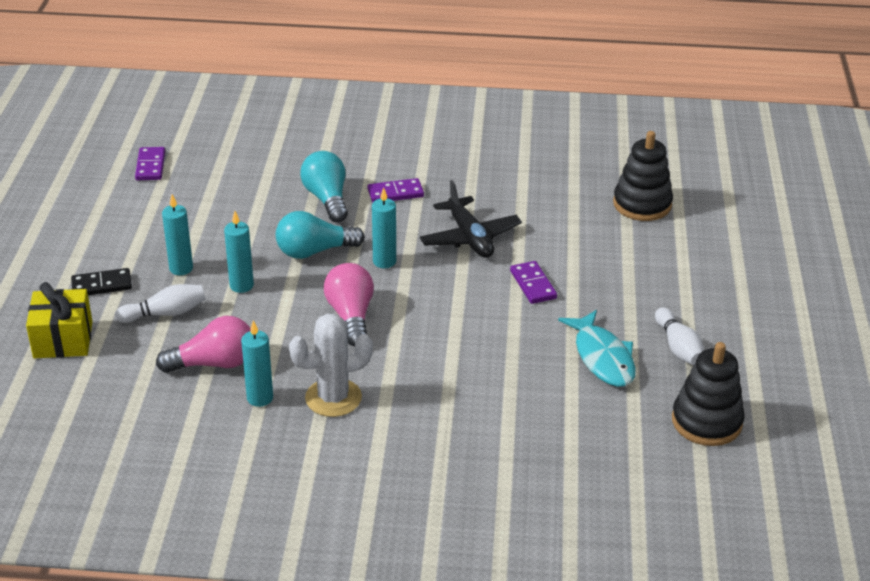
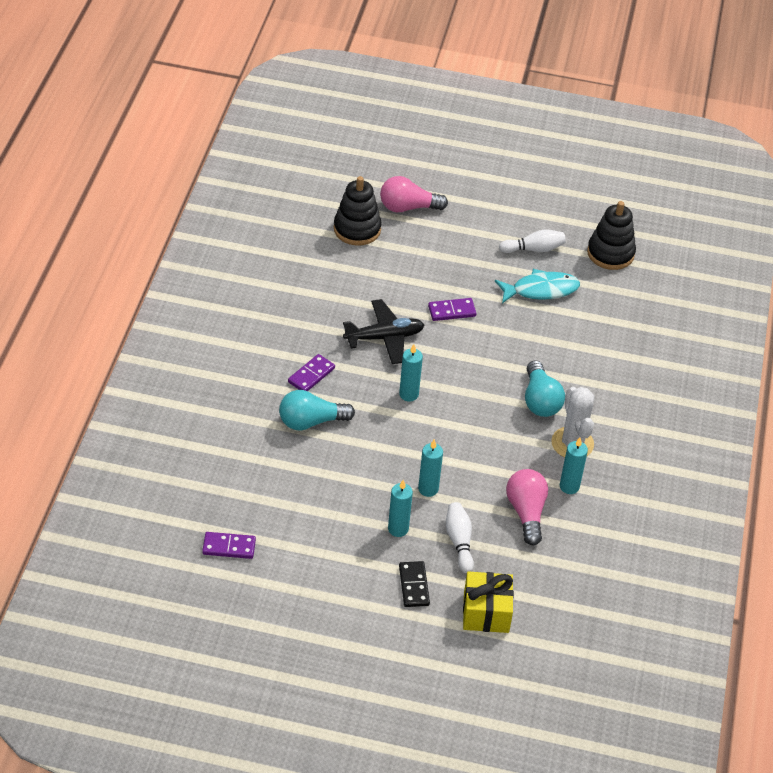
camera: 85 degrees left, 10 degrees up
turquoise light bulb [276,211,365,259] -> turquoise light bulb moved to [525,360,565,417]
pink light bulb [324,263,374,346] -> pink light bulb moved to [380,176,448,212]
purple domino [368,178,424,203] -> purple domino turned 45 degrees clockwise [288,354,335,391]

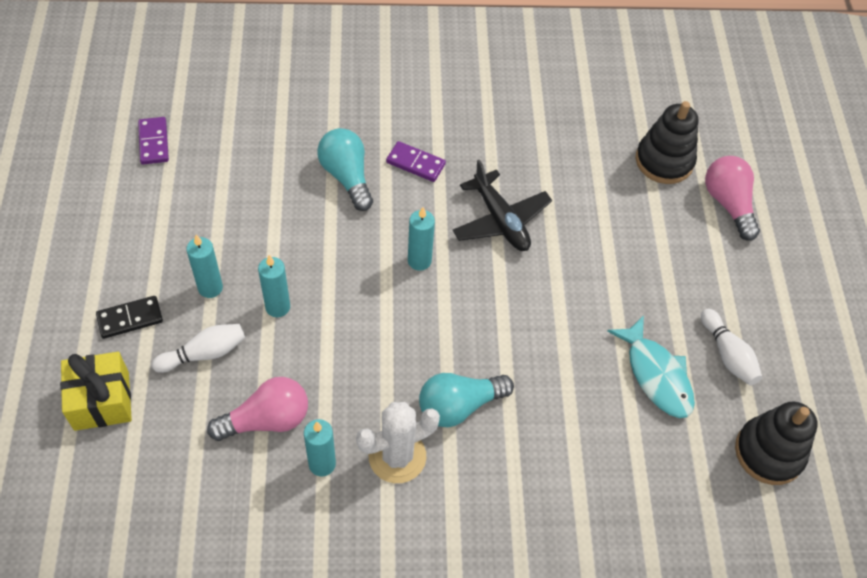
camera: 75 degrees right, 10 degrees up
purple domino [428,298,476,321] -> none

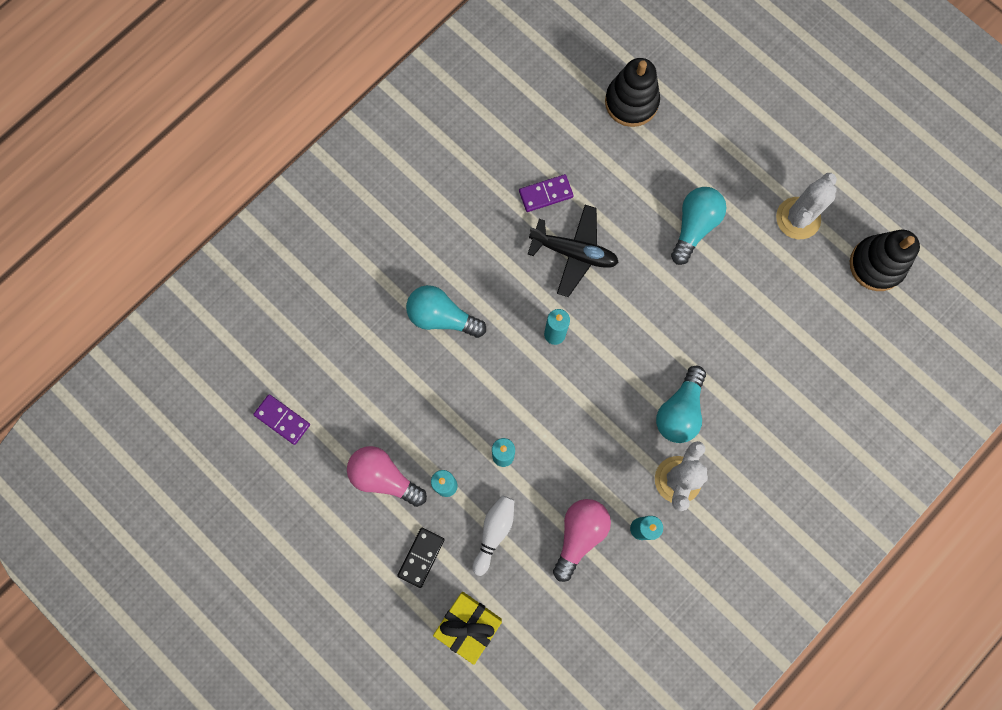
camera: 40 degrees left, 20 degrees up
purple domino [386,141,446,182] -> purple domino moved to [519,174,574,212]
turquoise fish [607,315,695,418] -> none
white bowling pin [701,309,762,386] -> white cactus [776,173,837,239]
pink light bulb [705,156,760,241] -> pink light bulb moved to [347,446,427,507]
none -> turquoise light bulb [671,187,726,265]

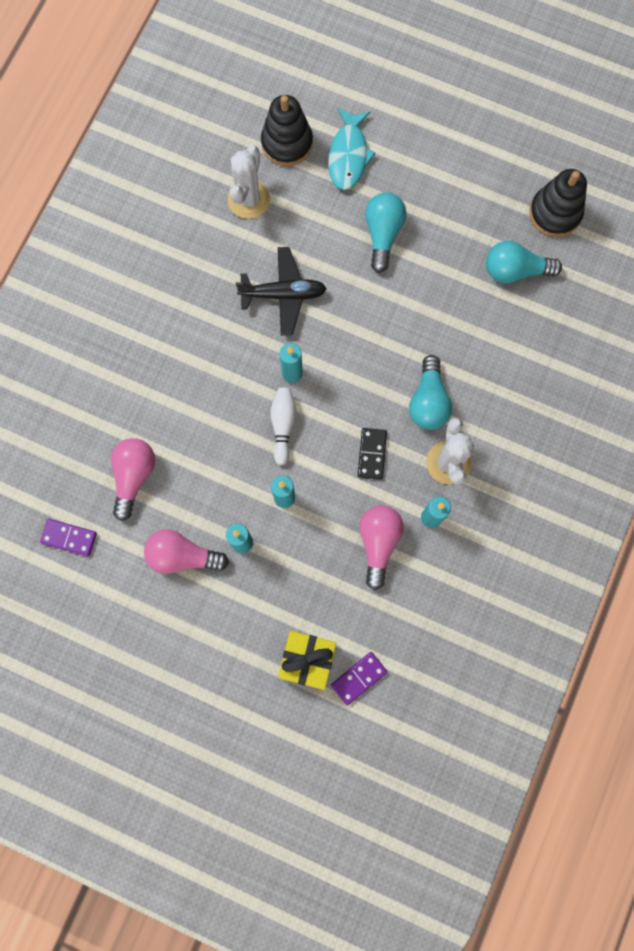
camera: 20 degrees left, 0 degrees up
black domino [397,528,445,588] -> black domino moved to [358,428,387,480]
turquoise light bulb [406,285,486,338] -> turquoise light bulb moved to [486,241,562,283]
white bowling pin [473,495,515,576] -> white bowling pin moved to [270,388,296,465]
purple domino [519,174,574,212] -> purple domino moved to [331,652,387,705]
white cactus [776,173,837,239] -> white cactus moved to [228,145,270,219]
none -> pink light bulb [111,438,155,521]
none -> turquoise fish [328,108,376,190]

